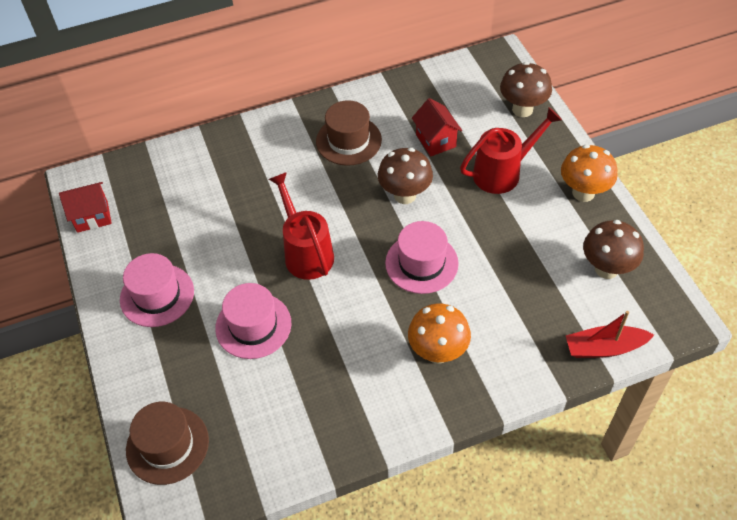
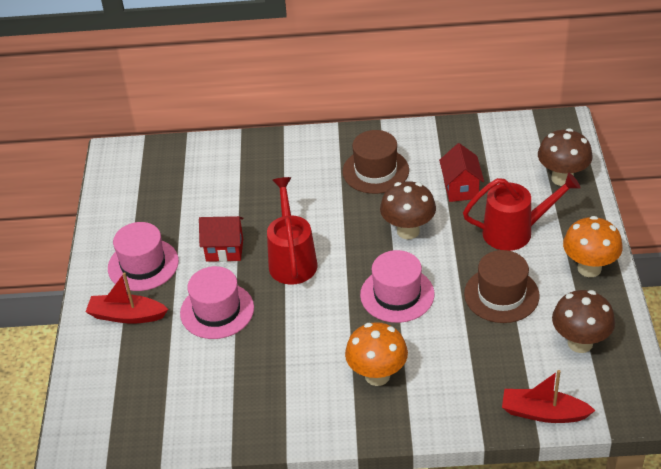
camera: 20 degrees right, 10 degrees down
red house [59,182,112,233] -> red house moved to [199,216,243,262]
brown hat [126,402,209,485] -> brown hat moved to [464,250,540,323]
none -> red boat [86,272,168,324]

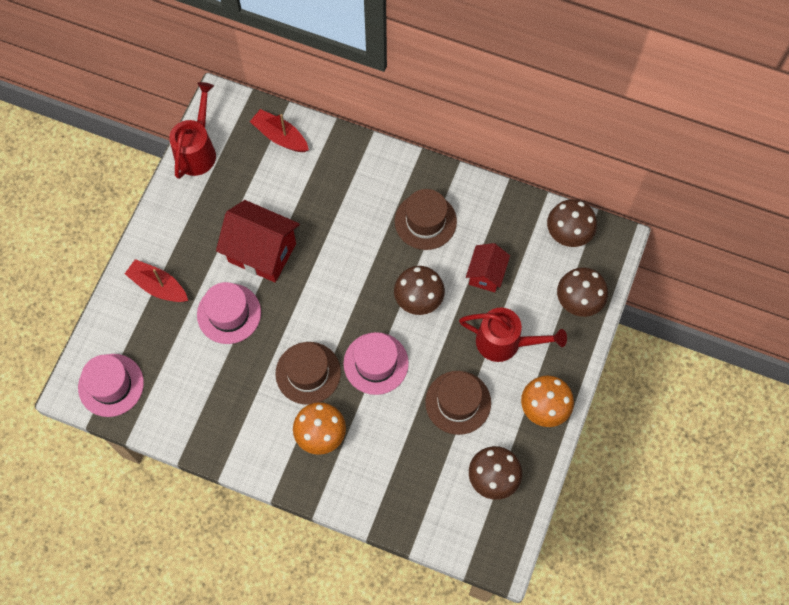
camera: 20 degrees right, 25 degrees up
pink hat [108,222,179,291] -> pink hat moved to [78,354,144,417]
red house [199,216,243,262] -> red house [216,200,300,282], size x1.71
red watering can [267,177,317,285] -> red watering can moved to [169,82,216,179]
red boat [502,370,596,423] -> red boat moved to [250,109,309,152]
none -> brown hat [275,342,341,405]
none -> brown mushroom [547,199,597,247]

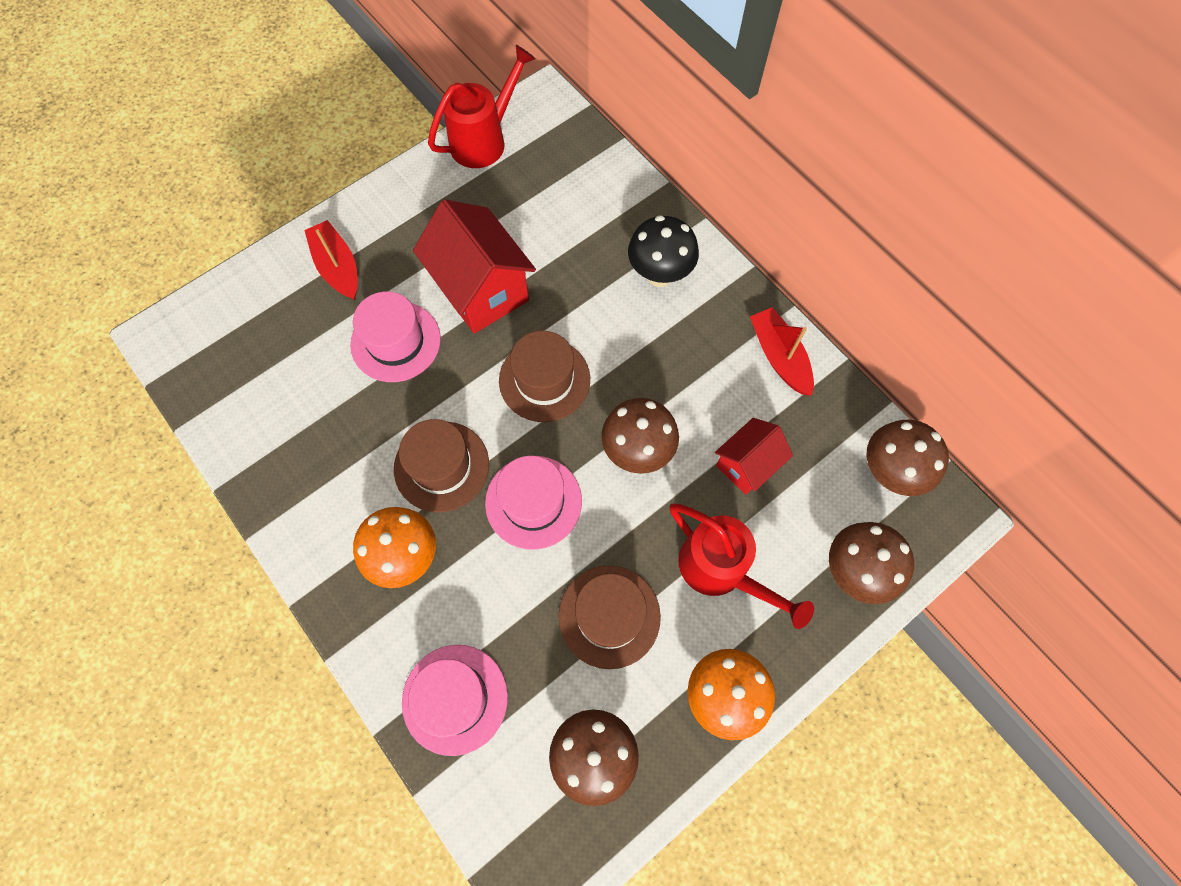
camera: 30 degrees right, 0 degrees up
pink hat [78,354,144,417] -> pink hat moved to [402,645,508,756]
red boat [250,109,309,152] -> red boat moved to [750,307,814,396]
brown hat [395,189,457,250] -> brown hat moved to [499,331,590,422]
none -> black mushroom [628,215,699,287]

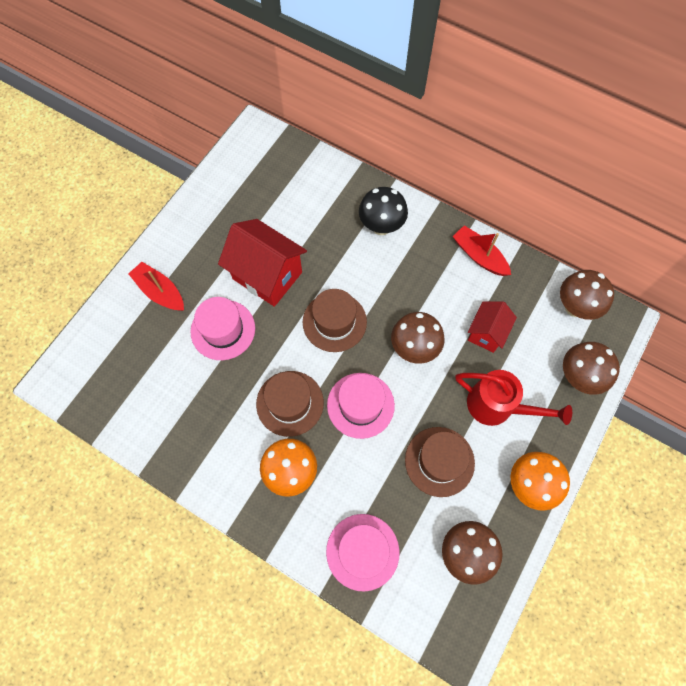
camera: 20 degrees left, 0 degrees up
red watering can [428,45,536,168] -> none

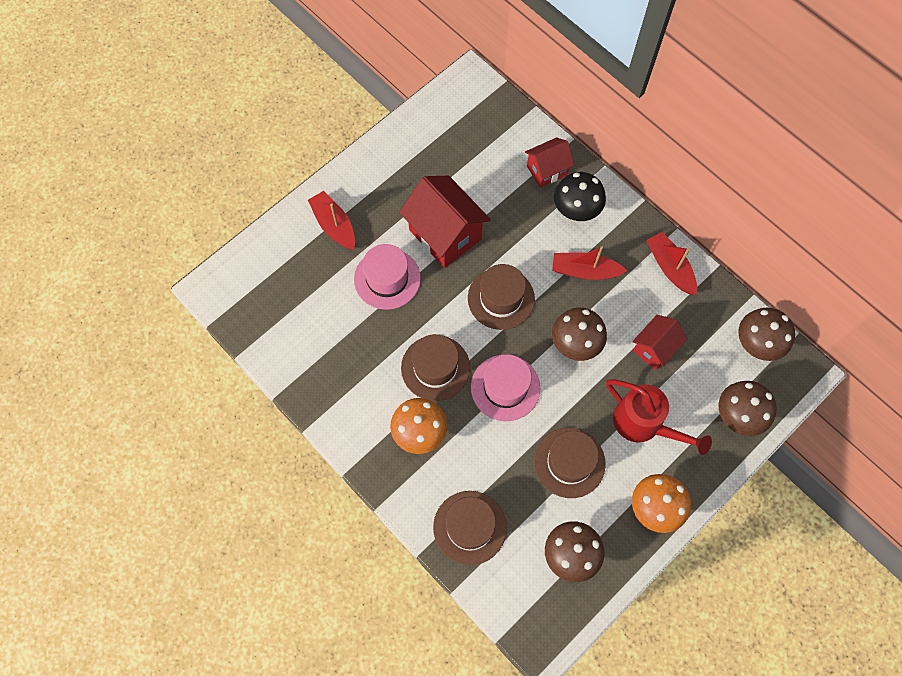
camera: 15 degrees right, 0 degrees up
pink hat [326,514,400,592] -> brown hat [433,491,507,565]
none -> red house [525,137,574,188]
none -> red boat [552,246,627,280]

